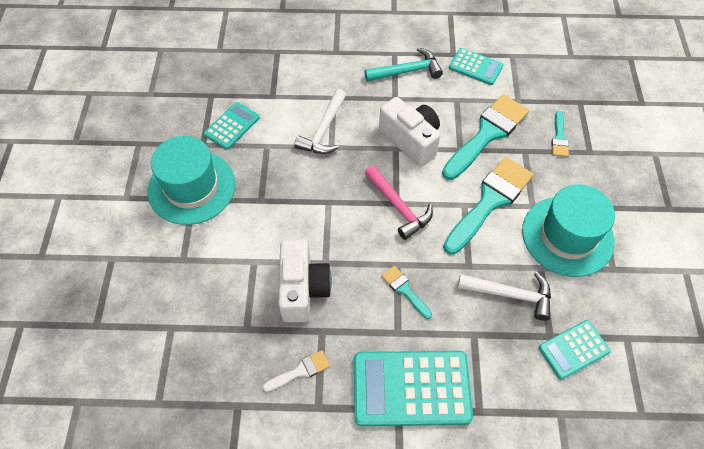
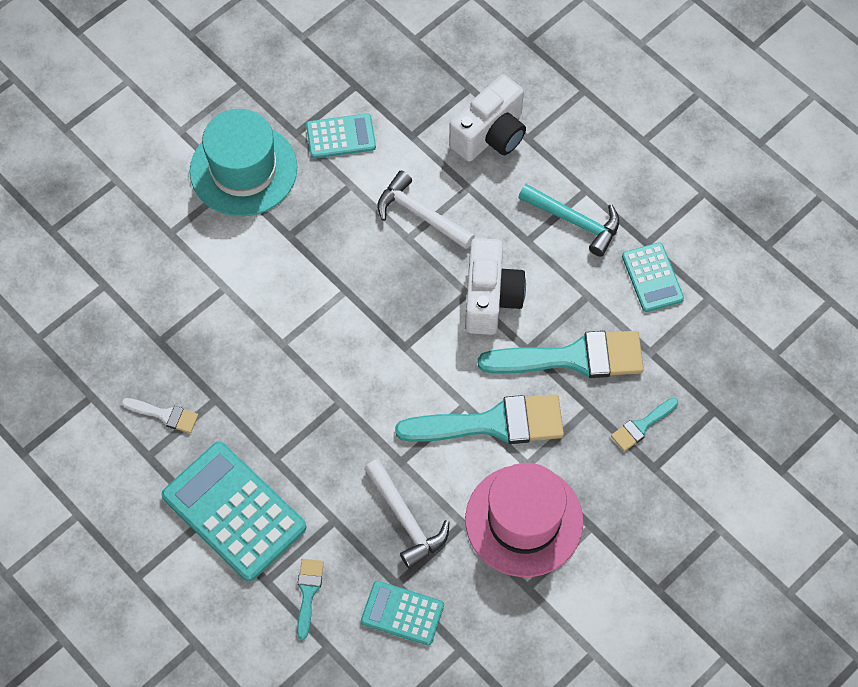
camera: 45 degrees right, 5 degrees up
white camera [278,239,332,323] -> white camera moved to [449,74,526,162]
white hammer [294,89,346,154] -> white hammer turned 60 degrees clockwise [377,171,475,249]
pink hammer [365,165,433,240] -> none
turquoise brush [382,266,432,319] -> turquoise brush moved to [297,559,324,640]
turquoise hat [522,184,615,277] -> pink hat [465,463,583,577]

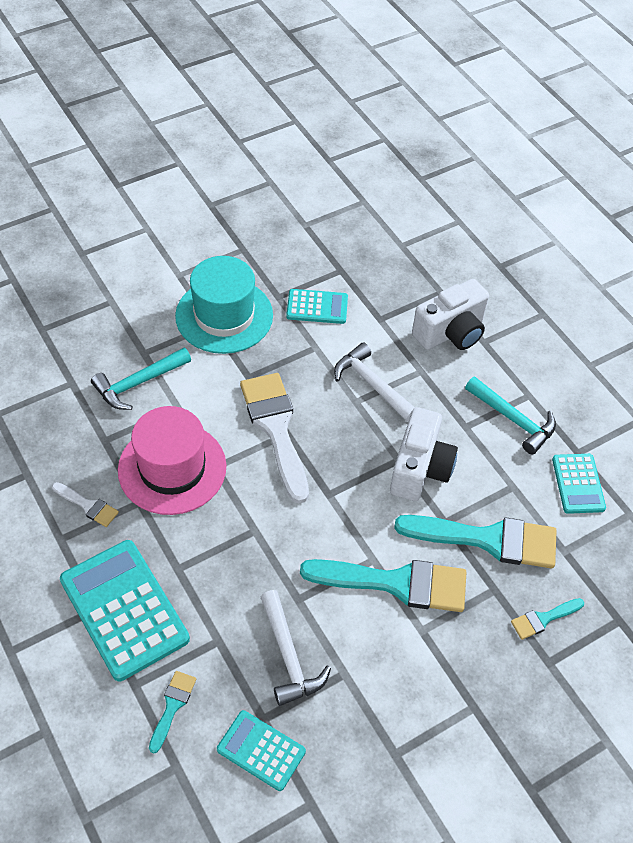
camera: 10 degrees right, 10 degrees down
pink hat [465,463,583,577] -> pink hat moved to [118,406,226,515]
none -> turquoise hammer [91,348,191,410]
none -> white brush [240,373,309,504]

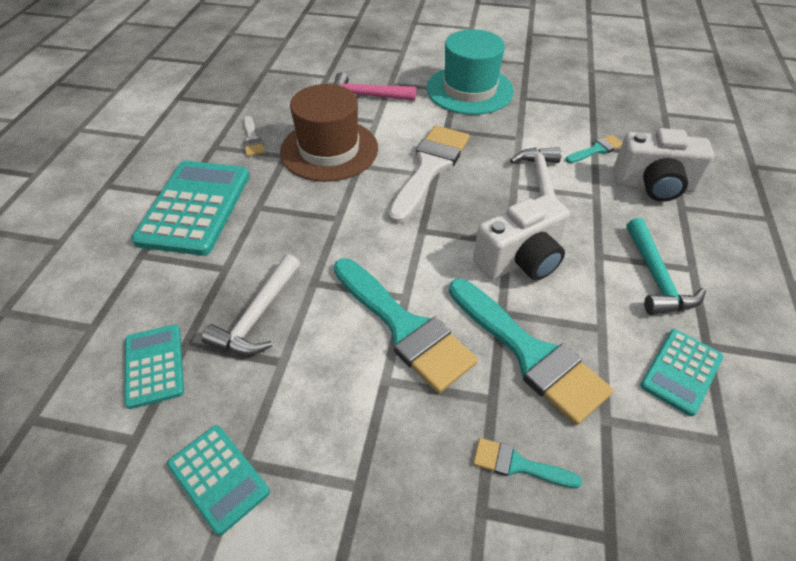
camera: 45 degrees right, 5 degrees down
turquoise hammer [91,348,191,410] -> pink hammer [334,72,416,101]
pink hat [118,406,226,515] -> brown hat [280,84,378,182]
turquoise brush [149,671,196,753] -> turquoise brush moved to [566,135,623,163]
turquoise calculator [286,289,348,324] -> turquoise calculator moved to [167,425,270,536]

